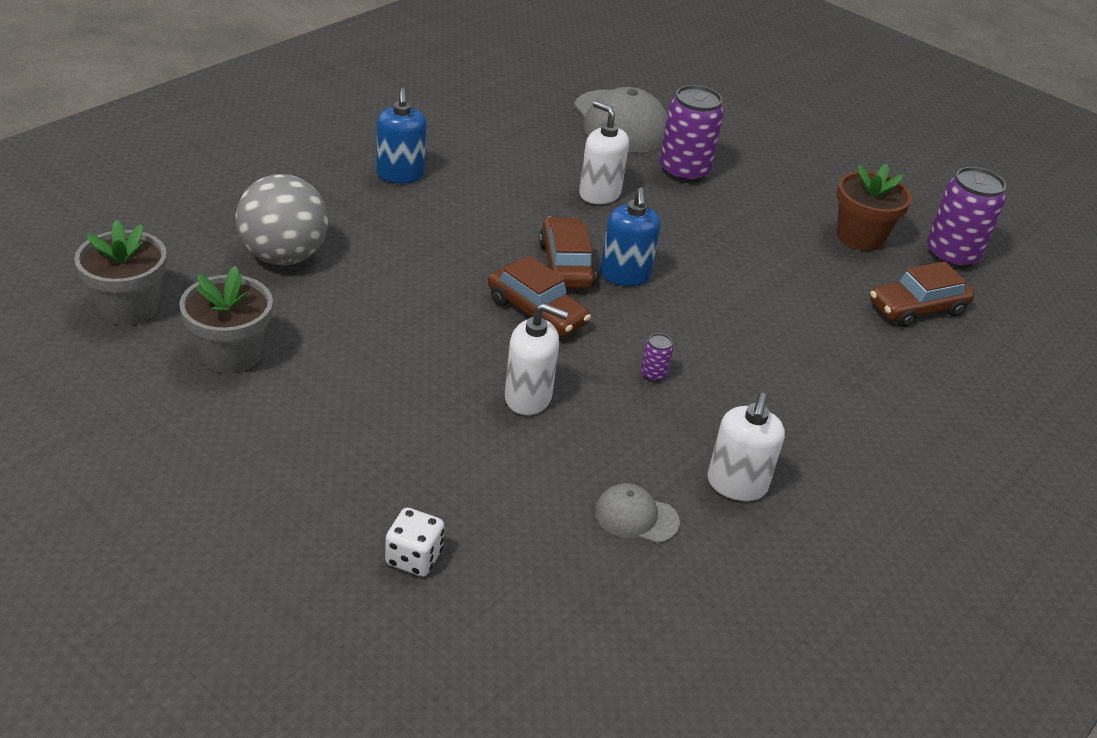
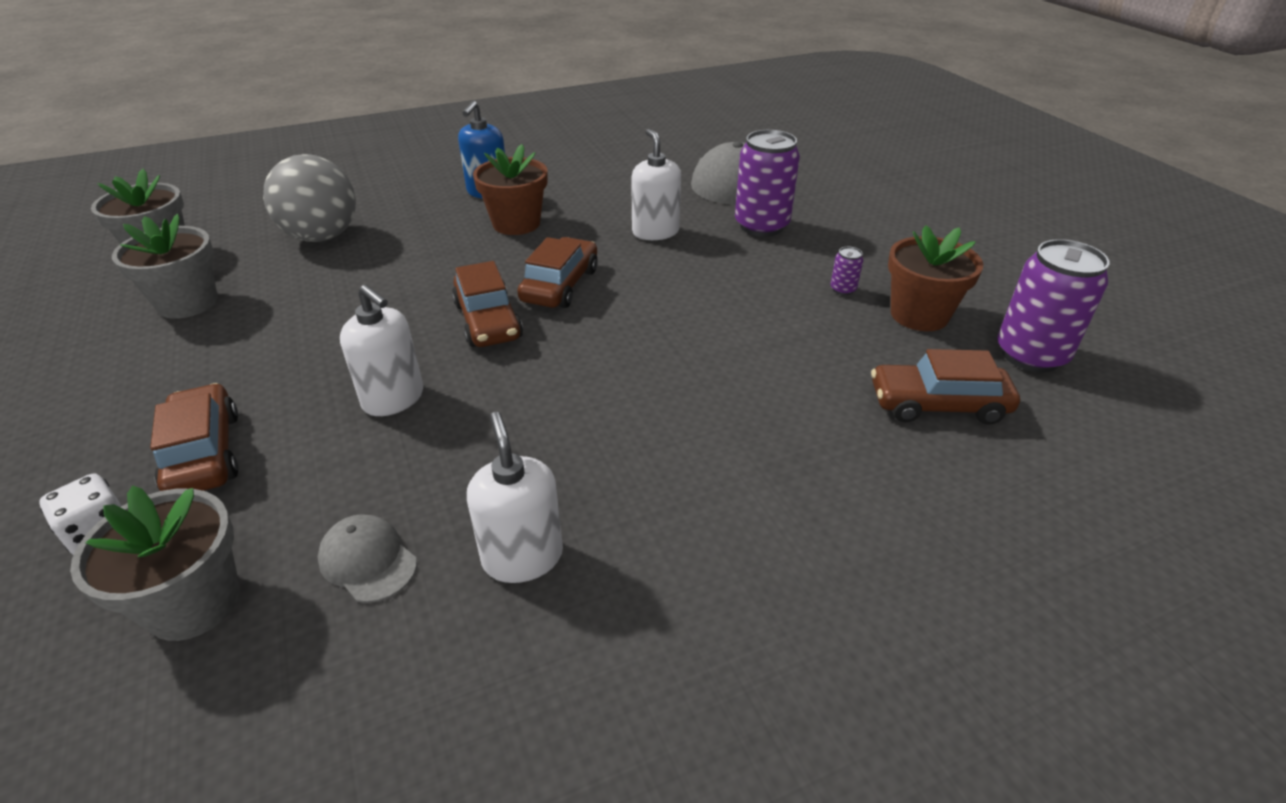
camera: 30 degrees right, 0 degrees up
blue soap dispenser [600,187,661,286] -> none
purple can [641,333,673,382] -> purple can moved to [830,247,863,295]
white soap dispenser [708,393,785,501] -> white soap dispenser turned 120 degrees clockwise [467,412,563,583]
none -> grey flower pot [70,485,240,641]
none -> brown car [150,383,238,491]
none -> brown flower pot [473,144,548,235]

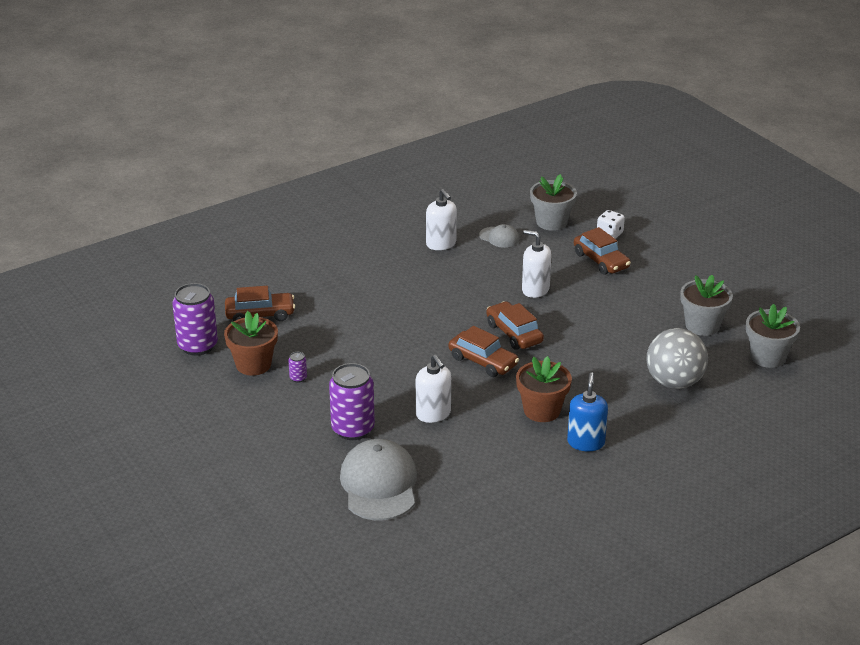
camera: 170 degrees right, 5 degrees down
brown car [517,237,598,308] -> brown car turned 60 degrees counterclockwise [449,326,519,377]

